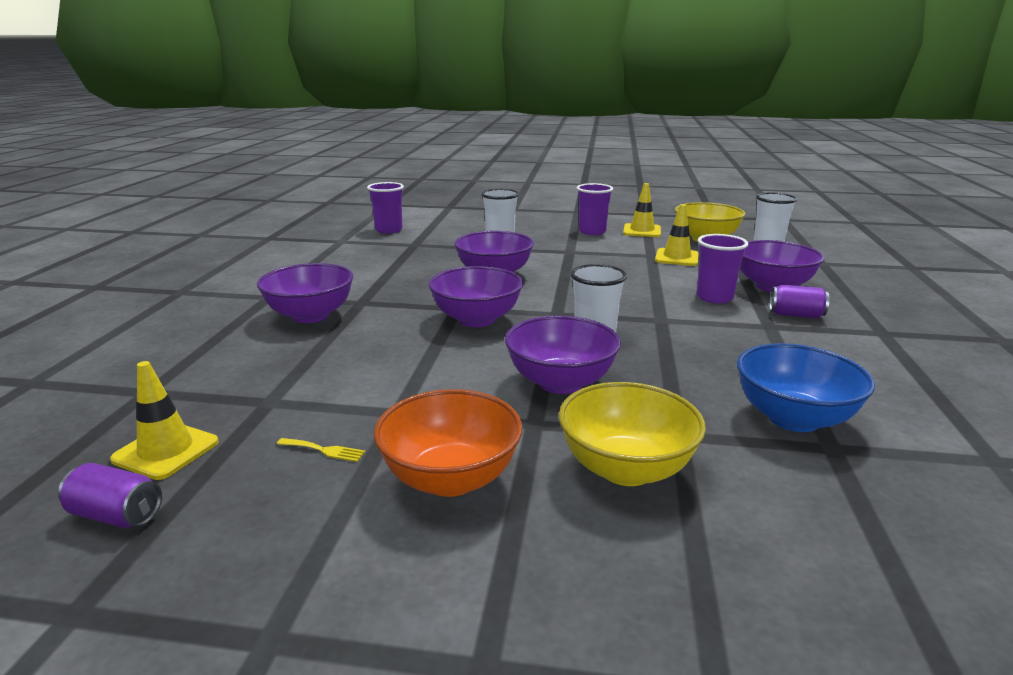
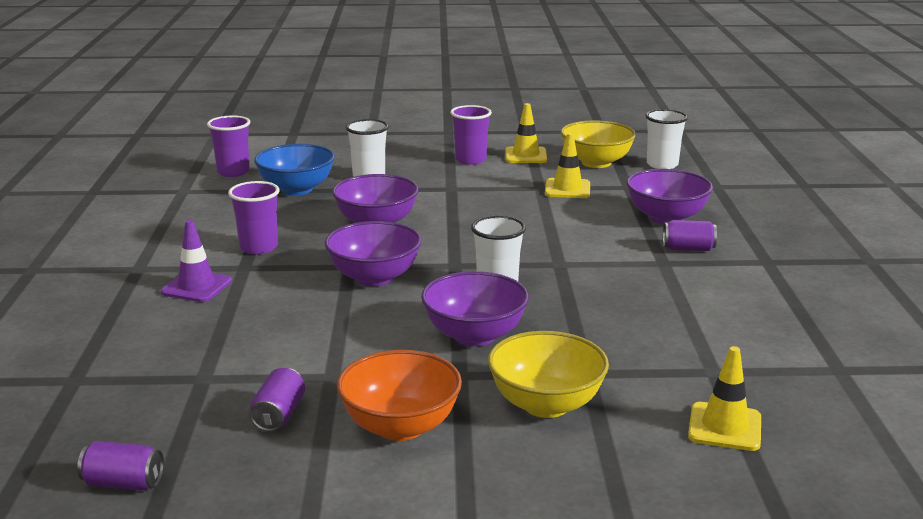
camera: 10 degrees left, 0 degrees up
yellow traffic cone [110,361,219,480] -> yellow traffic cone moved to [688,346,761,451]
purple bowl [257,263,353,323] -> purple traffic cone [161,220,232,302]
yellow fork [277,438,365,462] -> purple can [249,368,305,432]
purple cup [697,234,749,303] -> purple cup moved to [228,181,280,255]
blue bowl [737,343,875,432] -> blue bowl moved to [254,144,335,195]

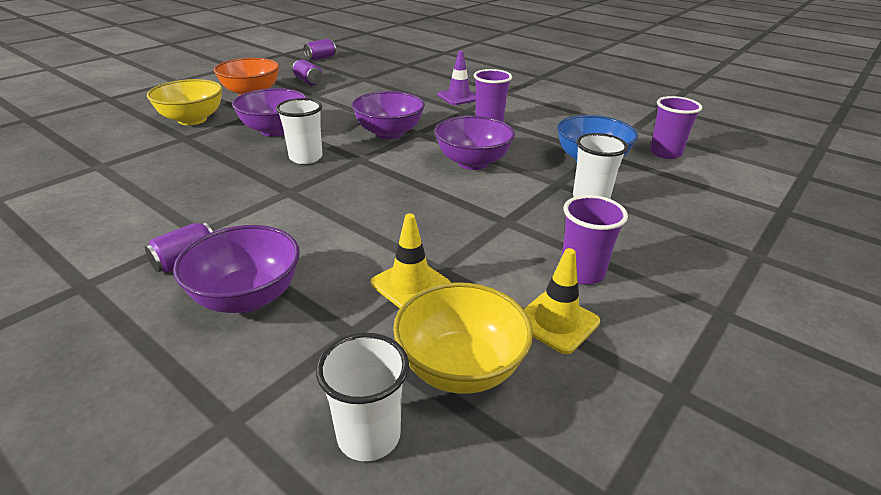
camera: 130 degrees right, 10 degrees up
yellow traffic cone [688,346,761,451] -> none

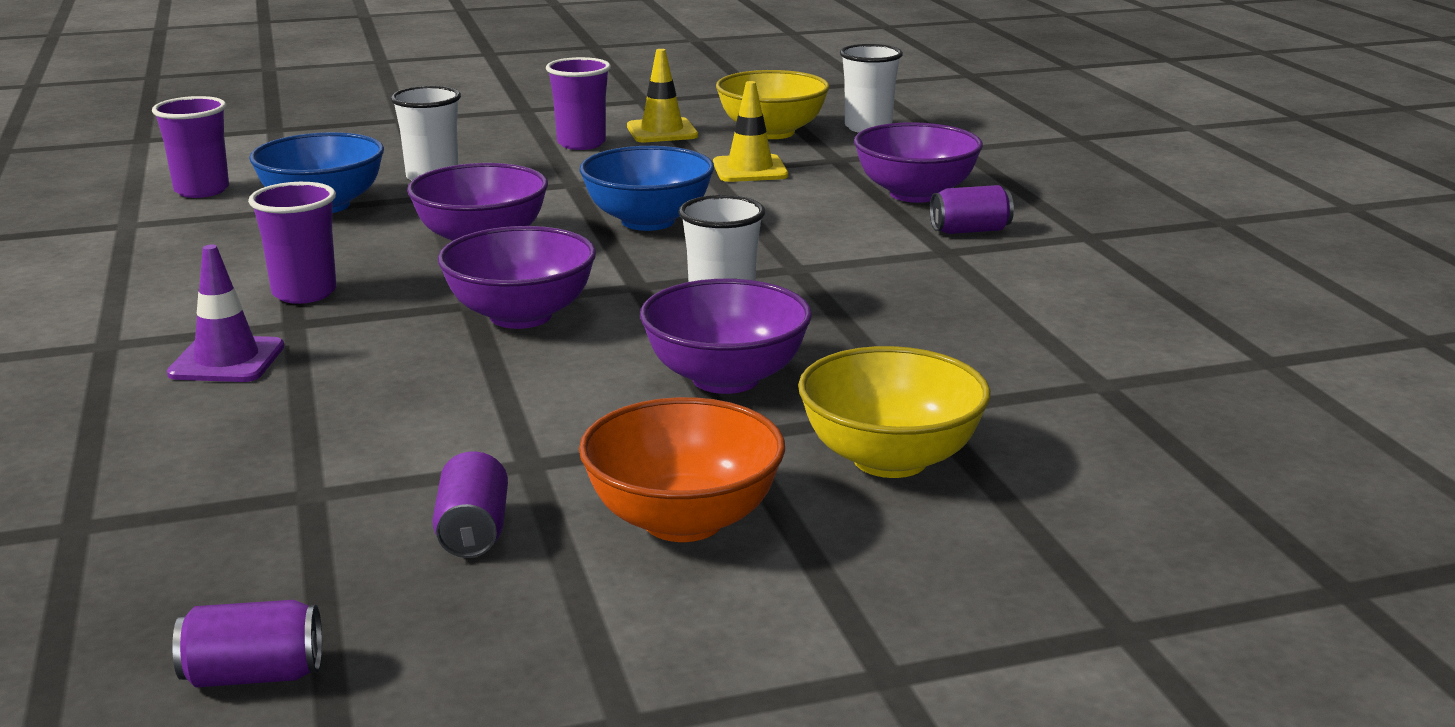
camera: 145 degrees left, 10 degrees down
none -> blue bowl [580,146,714,231]

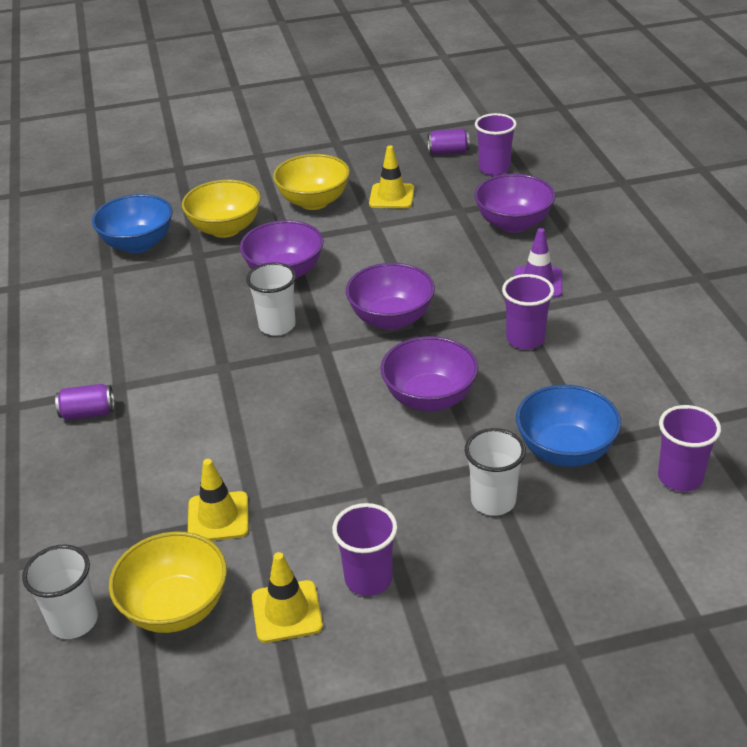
camera: 175 degrees left, 15 degrees up
purple can [432,451,508,558] -> yellow traffic cone [369,145,414,208]
orange bowl [579,397,785,542] -> yellow bowl [273,154,350,210]
blue bowl [580,146,714,231] -> blue bowl moved to [92,194,172,253]
purple bowl [854,122,983,203] -> purple bowl moved to [474,174,555,233]
none -> purple cup [475,113,517,176]

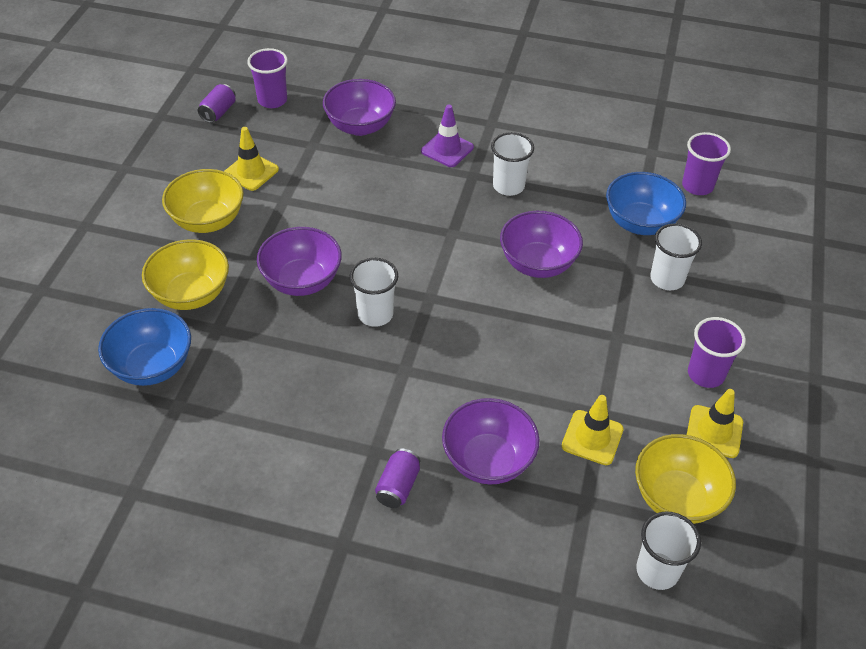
camera: 65 degrees left, 10 degrees up
purple bowl [346,263,435,330] -> purple bowl moved to [442,398,540,484]
purple cup [502,274,554,350] -> white cup [491,132,534,196]

